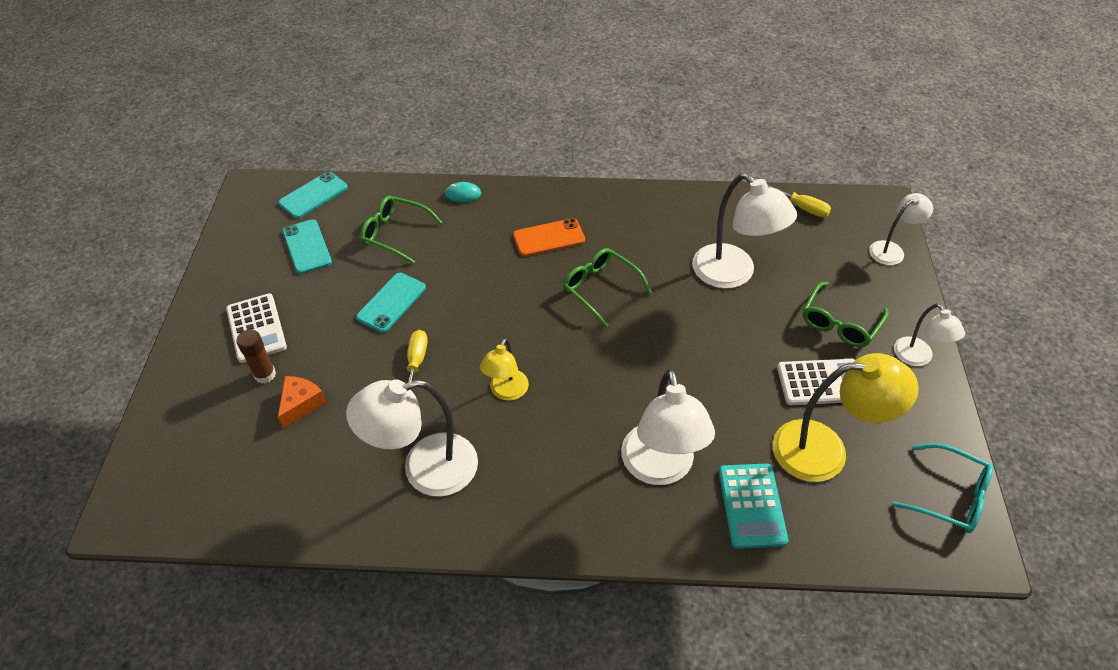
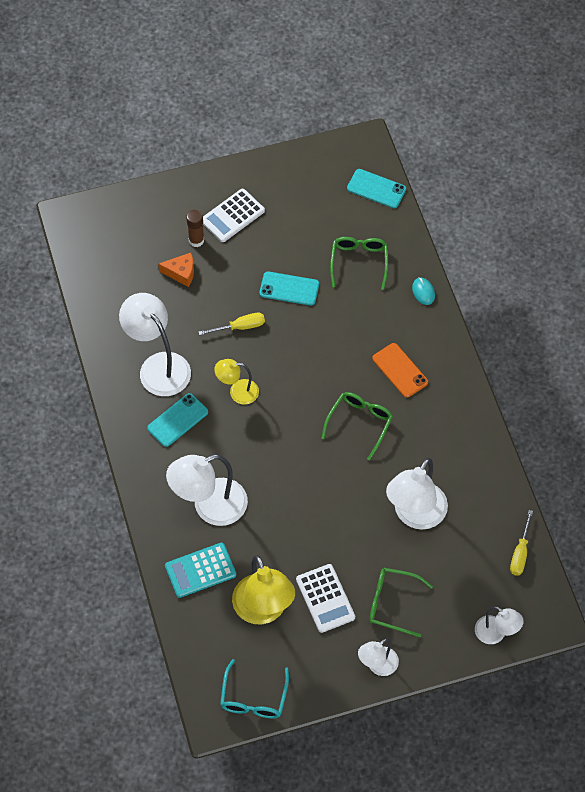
camera: 70 degrees right, 10 degrees up
turquoise phone [282,219,332,274] -> turquoise phone moved to [147,393,208,447]

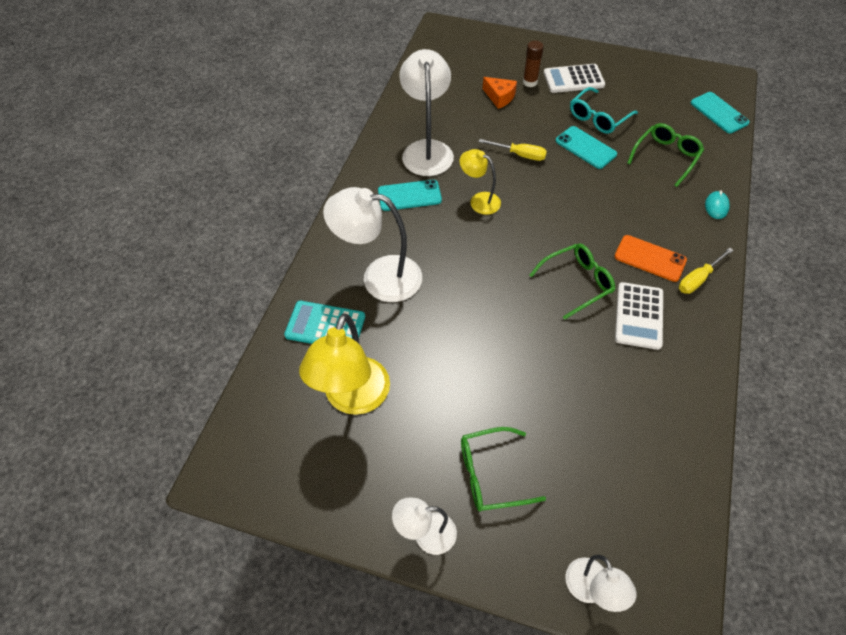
camera: 35 degrees right, 5 degrees down
turquoise glasses [220,659,289,718] -> turquoise glasses moved to [570,87,638,134]
white calculator [296,564,355,633] -> white calculator moved to [615,282,663,350]
green glasses [369,568,433,637] -> green glasses turned 60 degrees counterclockwise [461,427,546,512]
orange phone [372,343,428,398] -> orange phone turned 60 degrees counterclockwise [614,235,687,282]
white lamp [386,458,448,529] -> none
yellow screwdriver [510,510,533,576] -> yellow screwdriver moved to [679,247,733,294]

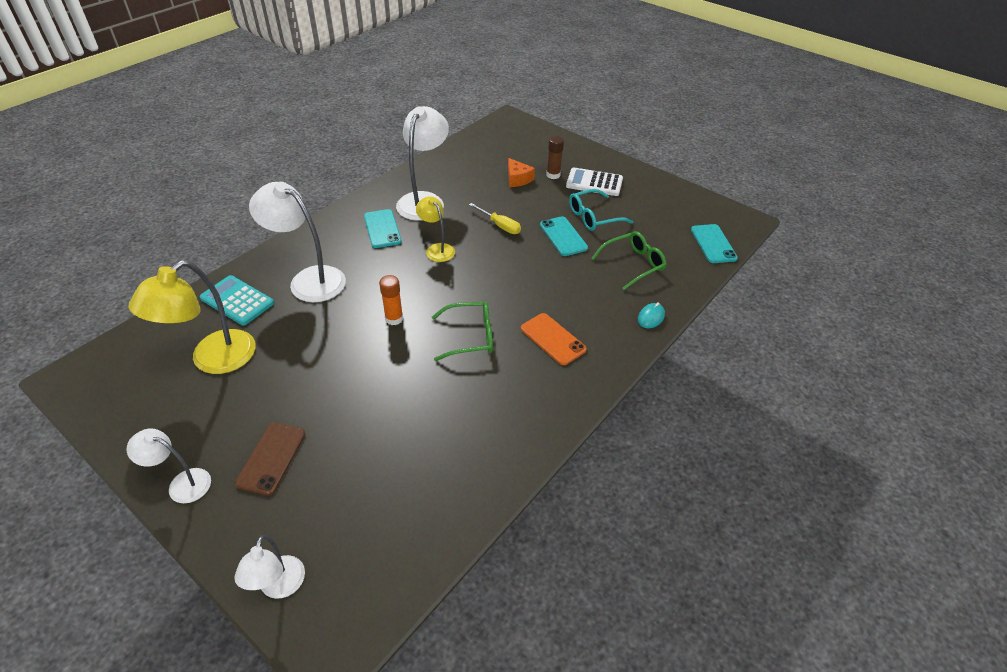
camera: 20 degrees right, 10 degrees down
turquoise phone [378,180,442,211] -> turquoise phone turned 60 degrees clockwise [364,209,402,248]
green glasses [461,427,546,512] -> brown phone [235,423,305,495]
white calculator [615,282,663,350] -> none
yellow screwdriver [679,247,733,294] -> none
none -> orange glue stick [379,275,403,325]

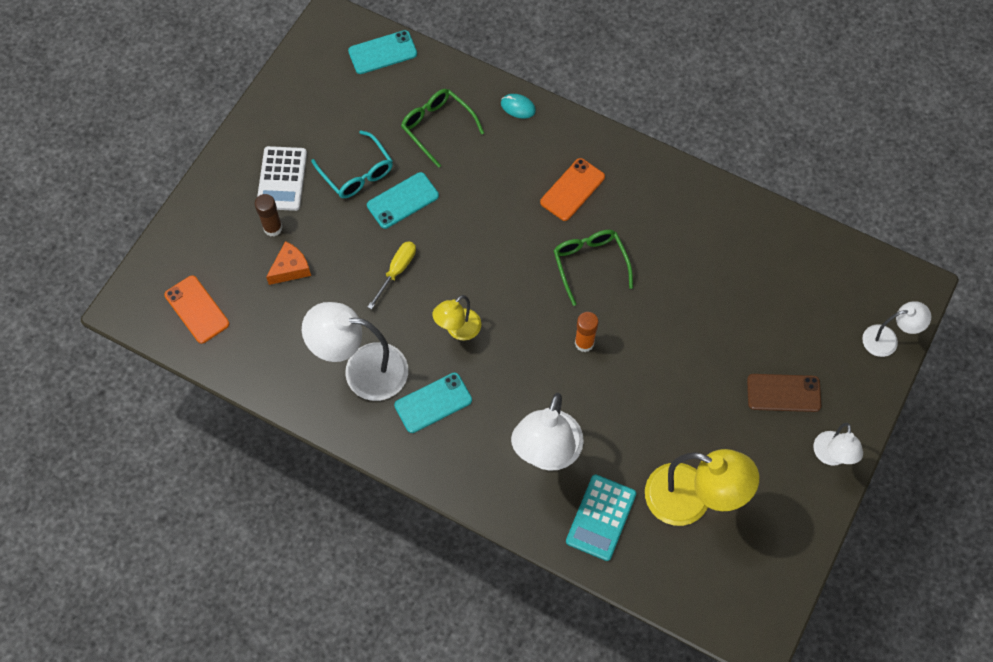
camera: 100 degrees left, 20 degrees up
none -> orange phone [164,275,229,344]

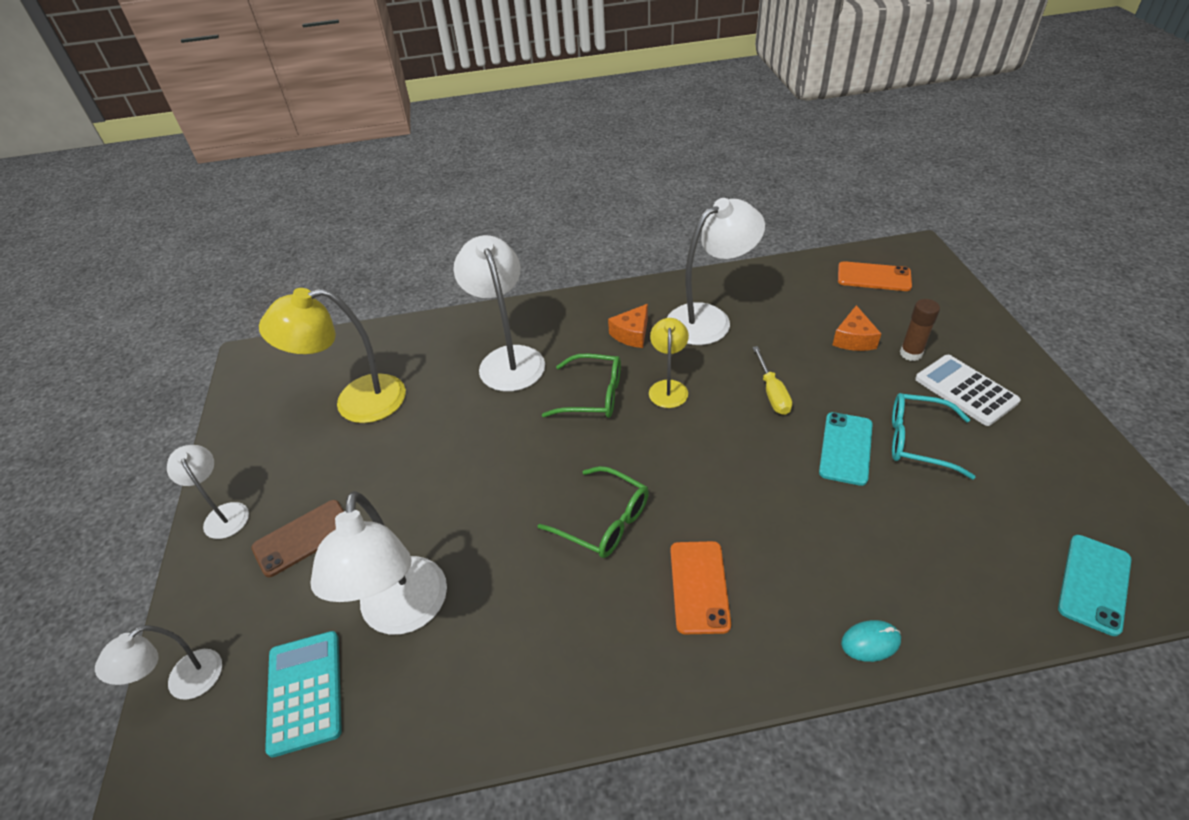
camera: 145 degrees right, 20 degrees down
turquoise phone [394,373,472,433] -> orange cheese [608,304,648,348]
green glasses [401,89,484,168] -> green glasses moved to [542,353,621,418]
turquoise calculator [566,474,636,561] -> turquoise calculator moved to [265,631,342,757]
orange glue stick [575,312,598,352] -> none
none -> white lamp [310,491,447,635]

